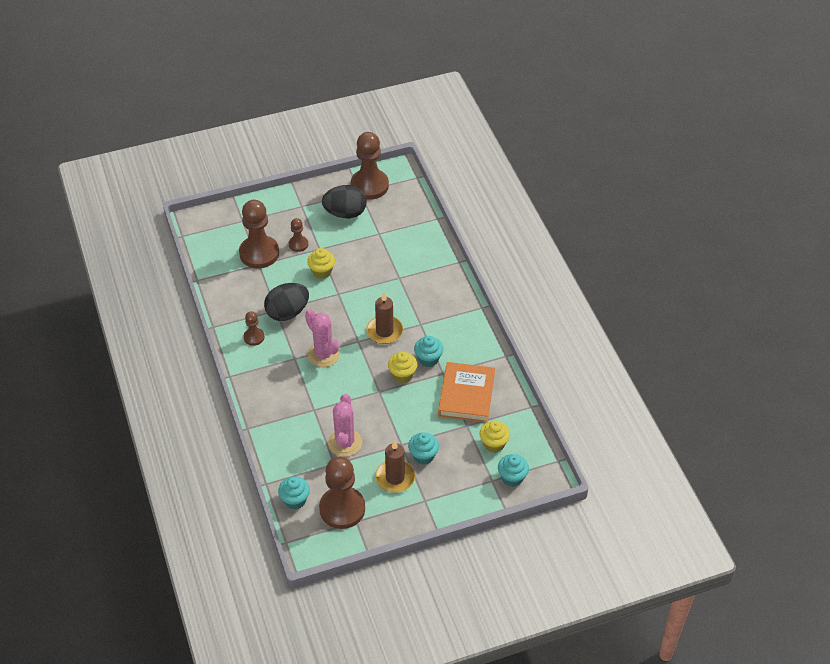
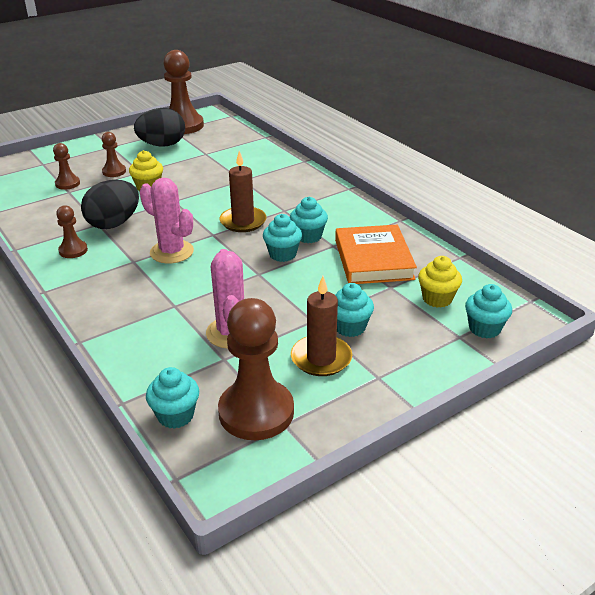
camera: 15 degrees left, 15 degrees down
brown pawn [239,200,279,268] -> brown pawn [53,143,80,190], size x0.50
yellow cupcake [388,351,417,383] -> turquoise cupcake [263,214,302,262]

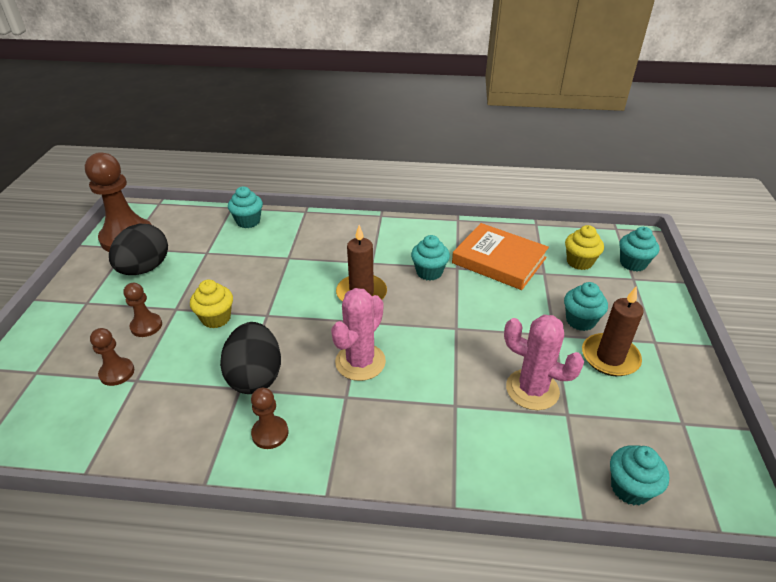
camera: 50 degrees left, 5 degrees up
pink cactus [140,178,194,264] -> pink cactus turned 45 degrees counterclockwise [331,288,386,381]
brown pawn [218,298,294,440] -> none
turquoise cupcake [263,214,302,262] -> turquoise cupcake moved to [228,187,263,228]

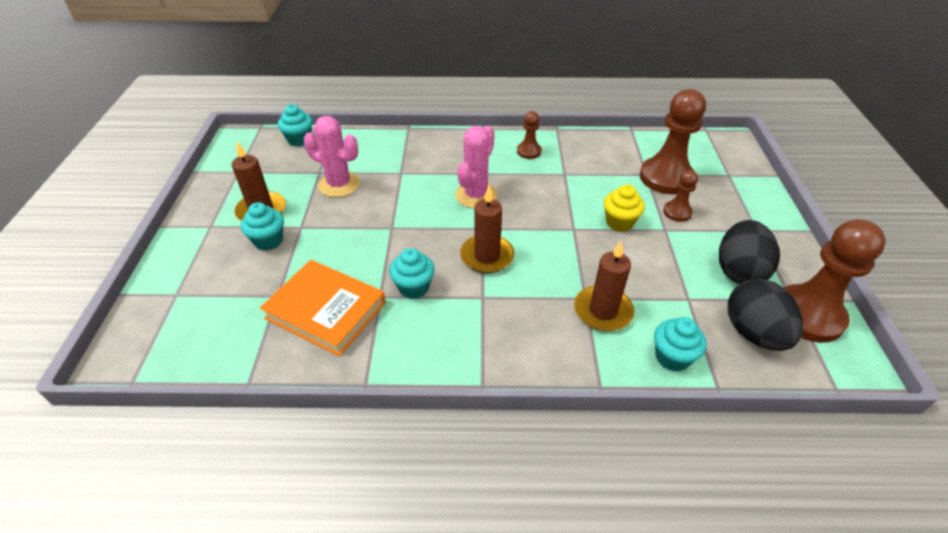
camera: 175 degrees right, 5 degrees up
brown pawn [90,328,134,386] -> brown pawn [640,89,706,194], size x2.02
black egg [220,322,281,394] -> black egg moved to [728,279,803,351]
yellow cupcake [565,225,604,270] -> none
turquoise cupcake [619,227,659,271] -> none
none -> brown candle [574,241,634,331]

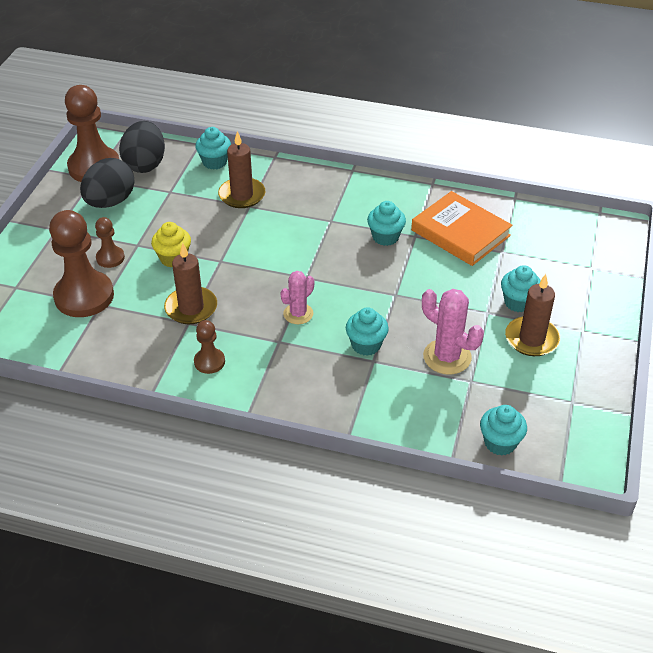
camera: 165 degrees left, 0 degrees up
pink cactus [455,126,497,208] -> pink cactus [280,271,314,324], size x0.65
brown candle [460,186,514,273] -> brown candle moved to [164,243,217,325]
none -> turquoise cupcake [346,307,389,356]

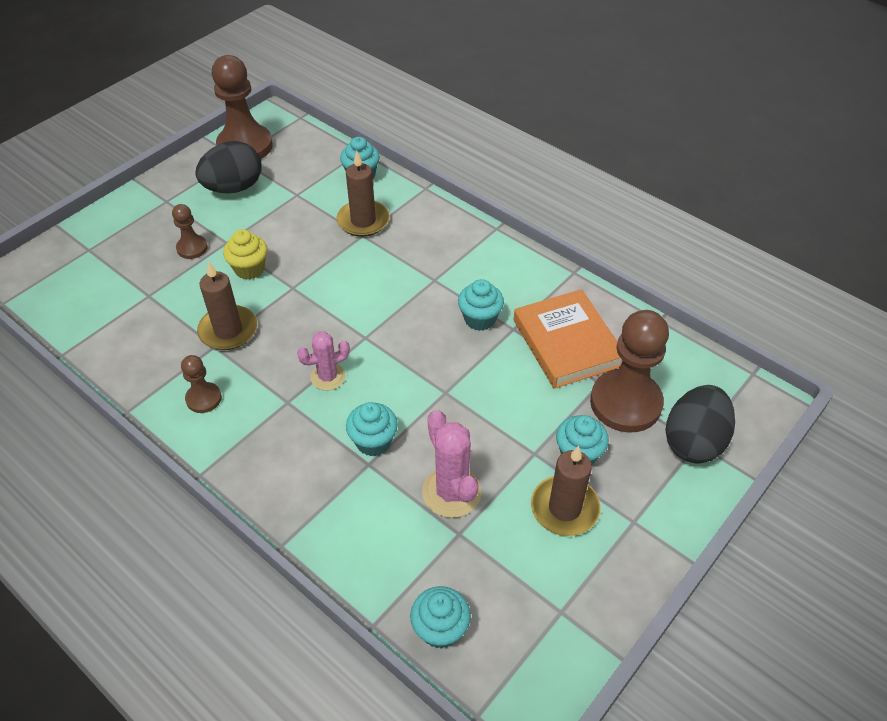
camera: 25 degrees right, 5 degrees up
brown pawn [49,210,114,317] -> brown pawn moved to [590,310,669,433]
black egg [119,121,165,173] -> black egg moved to [665,385,735,463]

